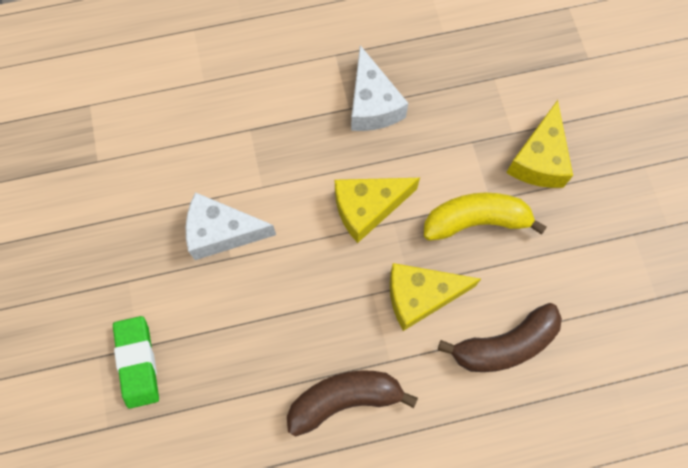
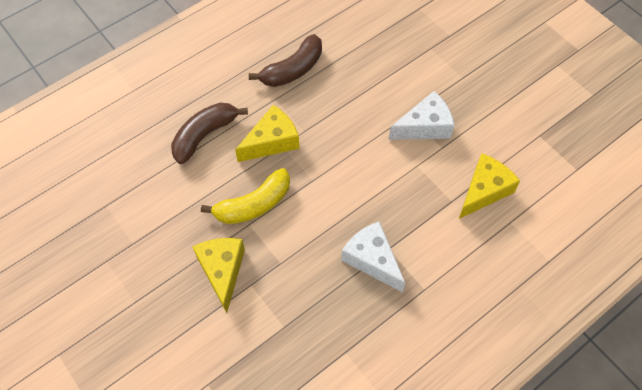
camera: 155 degrees right, 10 degrees down
green eraser [113,316,159,409] -> none
yellow cheese [335,178,420,243] -> yellow cheese moved to [459,153,520,219]

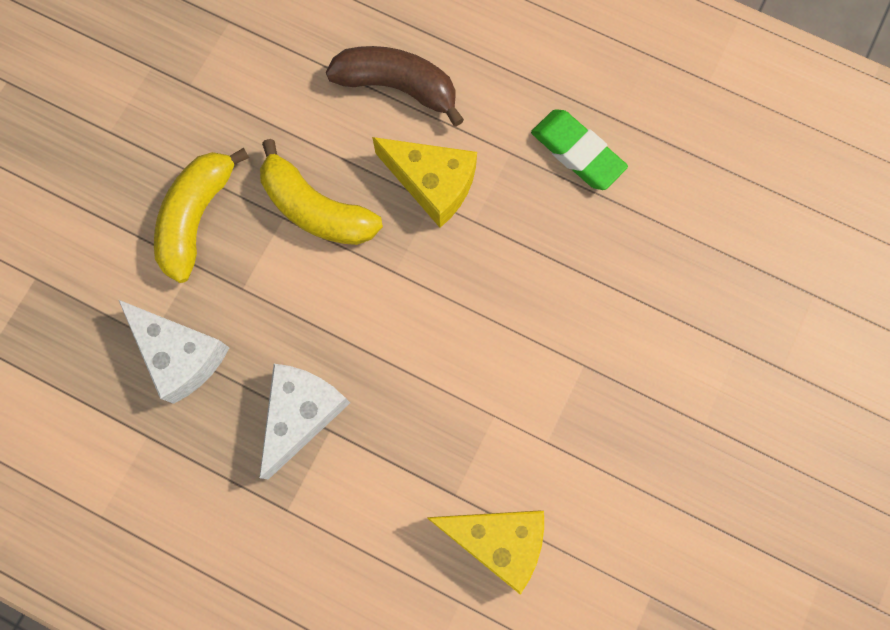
camera: 65 degrees right, 15 degrees up
yellow cheese [192,238,245,313] -> yellow banana [154,148,249,283]
brown banana [249,34,322,87] -> green eraser [531,109,628,190]
white cheese [388,91,455,140] -> white cheese moved to [119,300,229,404]

